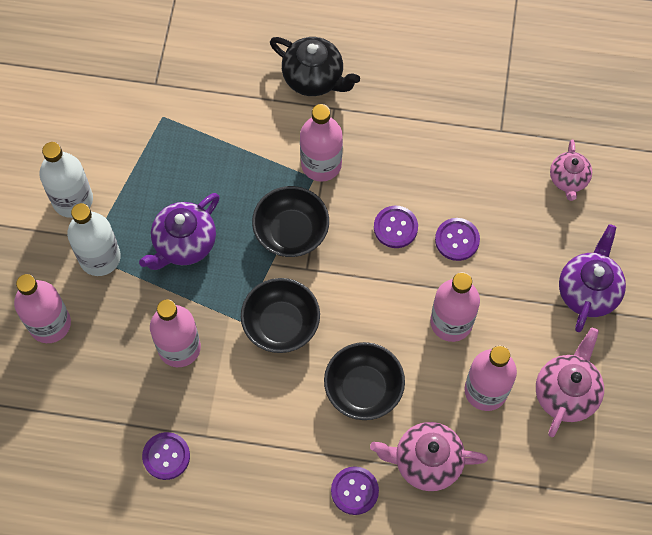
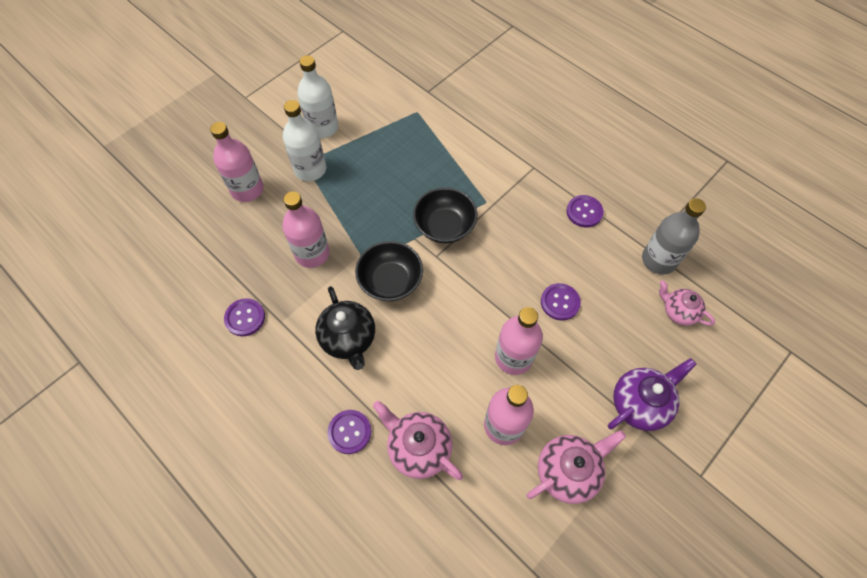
camera: 35 degrees right, 5 degrees down
purple teapot [139,193,220,270] -> none
black teapot [270,37,360,96] -> black teapot moved to [315,286,375,370]
pink bottle [300,104,343,182] -> none
black bowl [324,342,405,420] -> none
purple button [374,206,418,248] -> purple button moved to [566,195,604,227]
pink teapot [550,140,592,201] -> pink teapot turned 90 degrees clockwise [659,280,715,326]
none -> grey bottle [642,198,706,274]

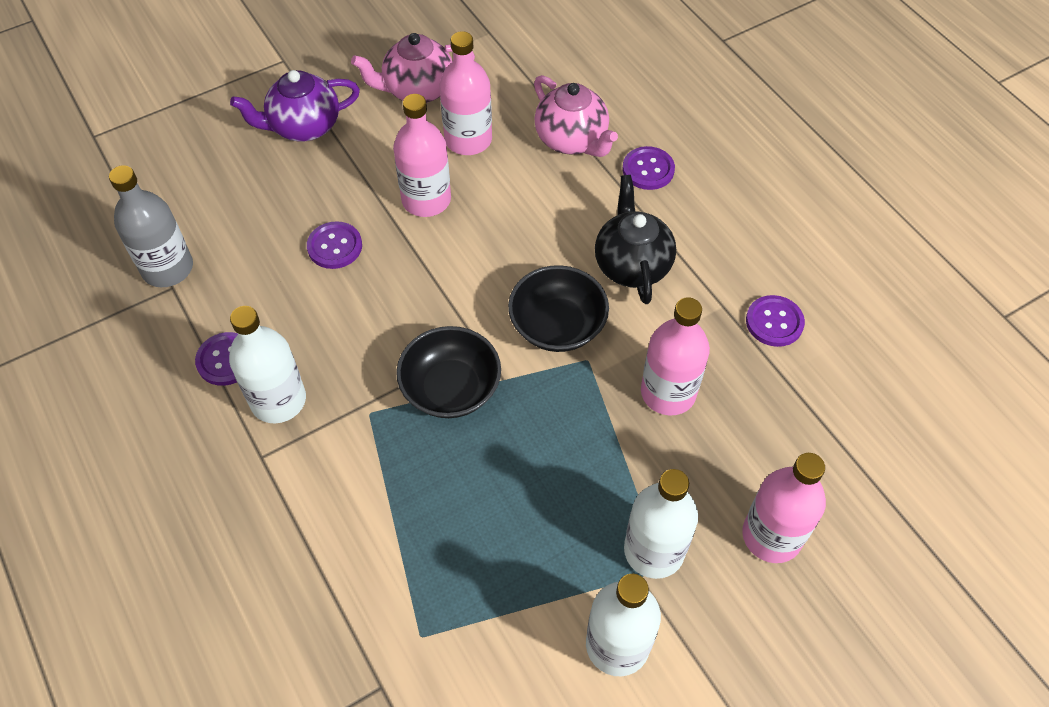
camera: 165 degrees left, 5 degrees down
pink teapot [659,280,715,326] -> none
none -> white bottle [229,306,306,423]

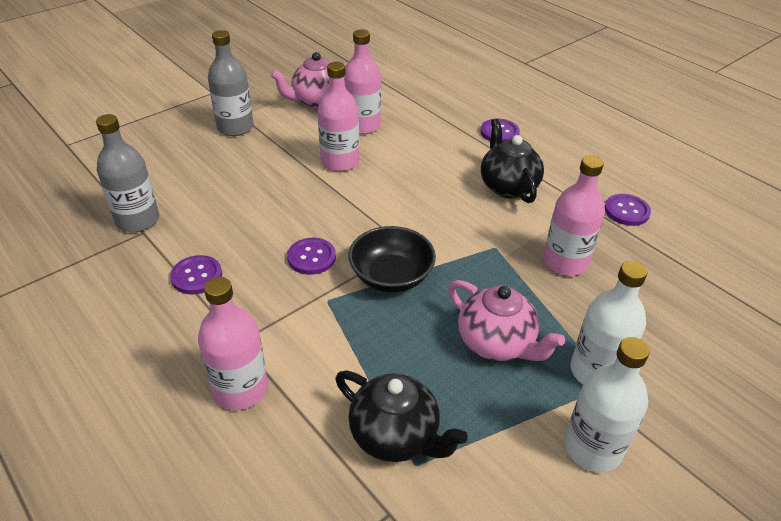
camera: 10 degrees left, 15 degrees down
white bottle [229,306,306,423] -> none
purple teapot [230,70,360,142] -> grey bottle [208,30,254,136]
purple button [307,221,362,269] -> purple button moved to [287,238,336,275]
black bowl [508,265,609,352] -> none
pink teapot [534,75,618,157] -> pink teapot moved to [448,280,565,361]
pink bottle [742,453,826,563] -> pink bottle moved to [198,277,268,410]
none -> black teapot [335,371,468,462]

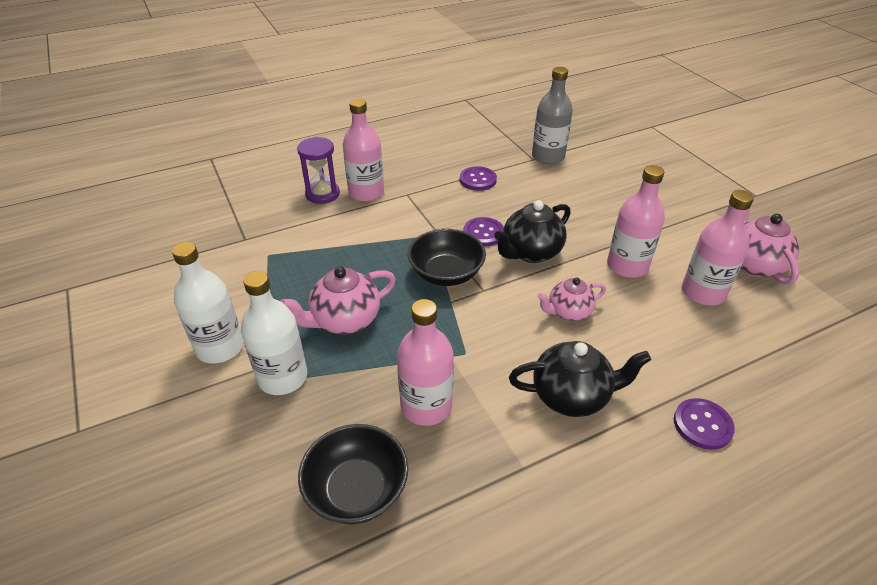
camera: 105 degrees right, 0 degrees up
grey bottle [208,30,254,136] -> none
black teapot [335,371,468,462] -> black teapot moved to [494,200,571,263]
purple button [605,194,651,226] -> none
none -> purple hourglass [297,137,340,204]
none -> black bowl [298,424,408,524]
none -> pink teapot [537,278,606,321]

